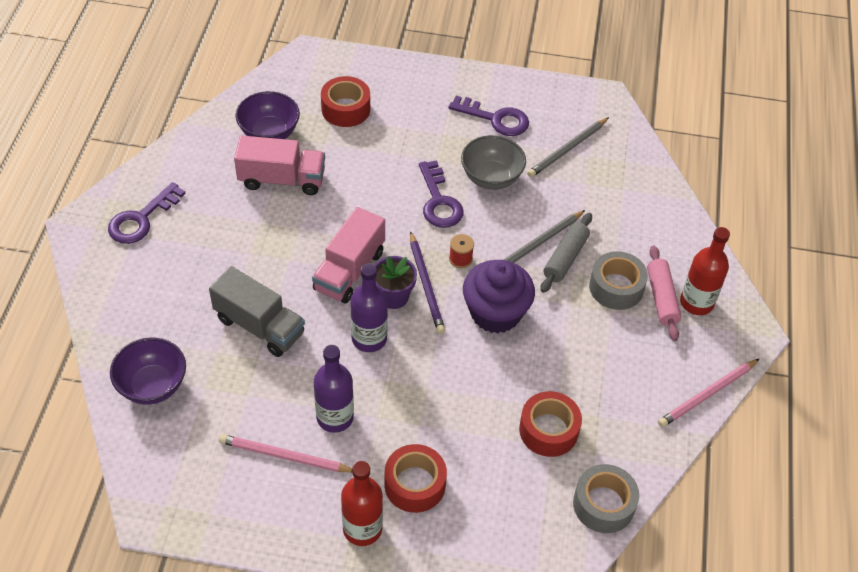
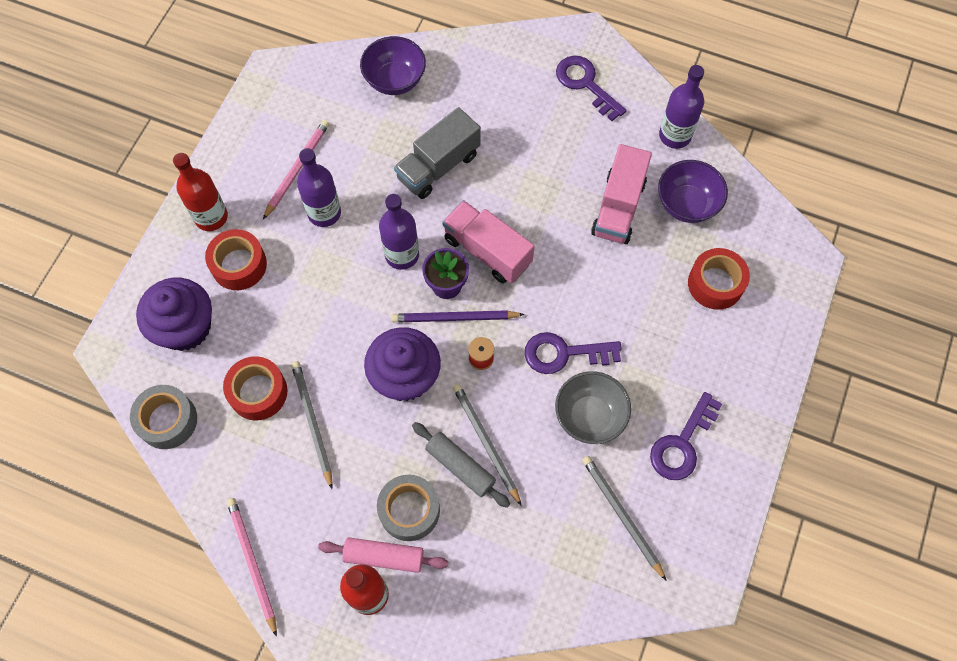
camera: 105 degrees right, 15 degrees up
none -> purple cupcake [136,278,212,351]
none -> grey pencil [291,361,333,489]
none -> purple bottle [659,65,704,149]

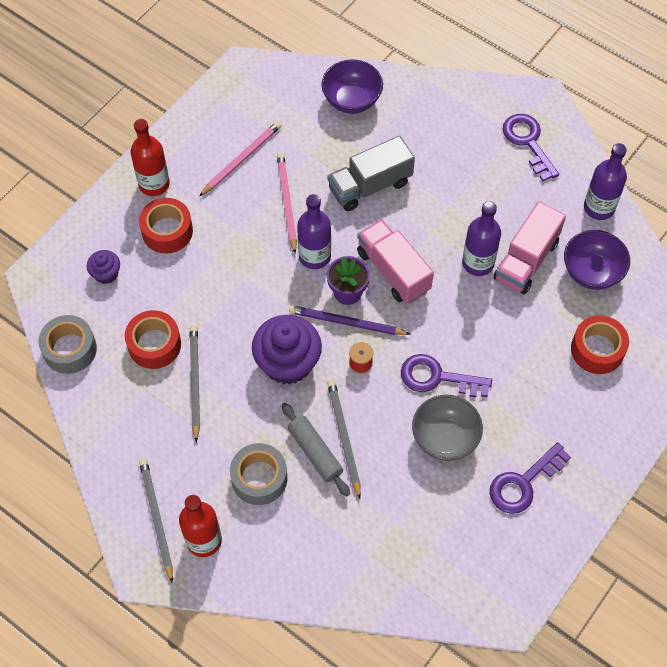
camera: 15 degrees right, 5 degrees down
purple cupcake [136,278,212,351] -> purple cupcake [87,250,120,284], size x0.50
pink pencil [227,498,277,637] -> pink pencil moved to [277,153,297,253]
purple bottle [297,148,341,227] -> purple bottle moved to [462,201,501,276]
pink rolling pin [318,537,448,573] -> none
grey pencil [582,456,667,581] -> grey pencil moved to [139,458,173,583]

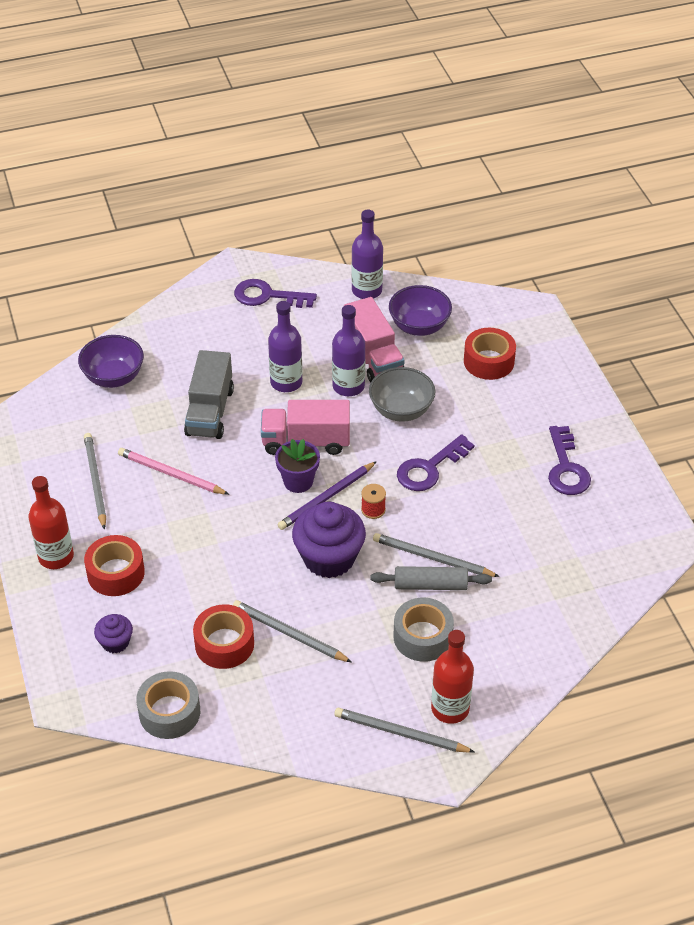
camera: 55 degrees left, 15 degrees down
pink pencil [199,121,281,196] -> grey pencil [84,433,106,530]
purple bottle [297,194,331,269] -> purple bottle moved to [268,301,302,392]
grey bowl [412,394,483,461] -> grey bowl moved to [369,367,436,422]

